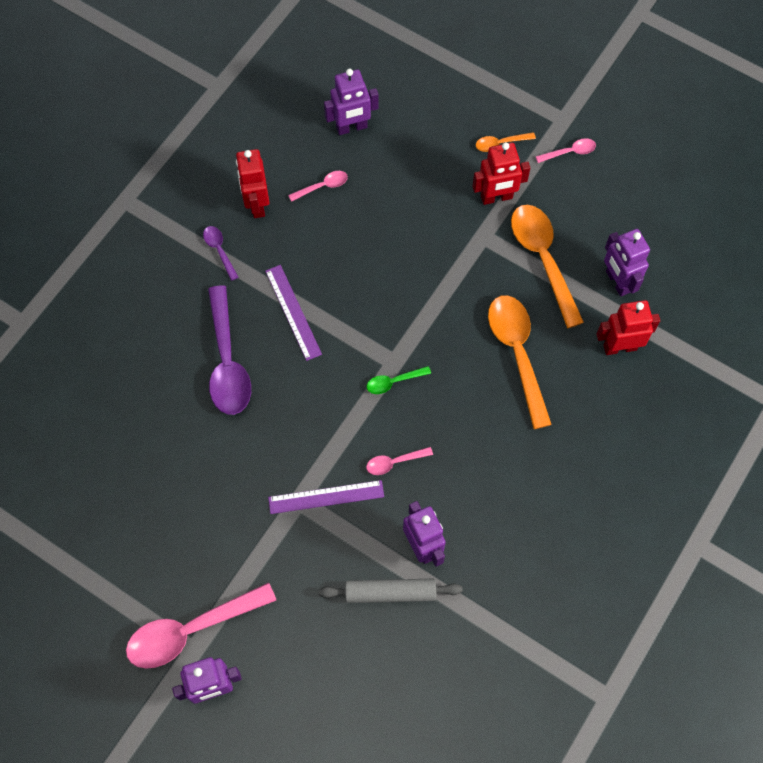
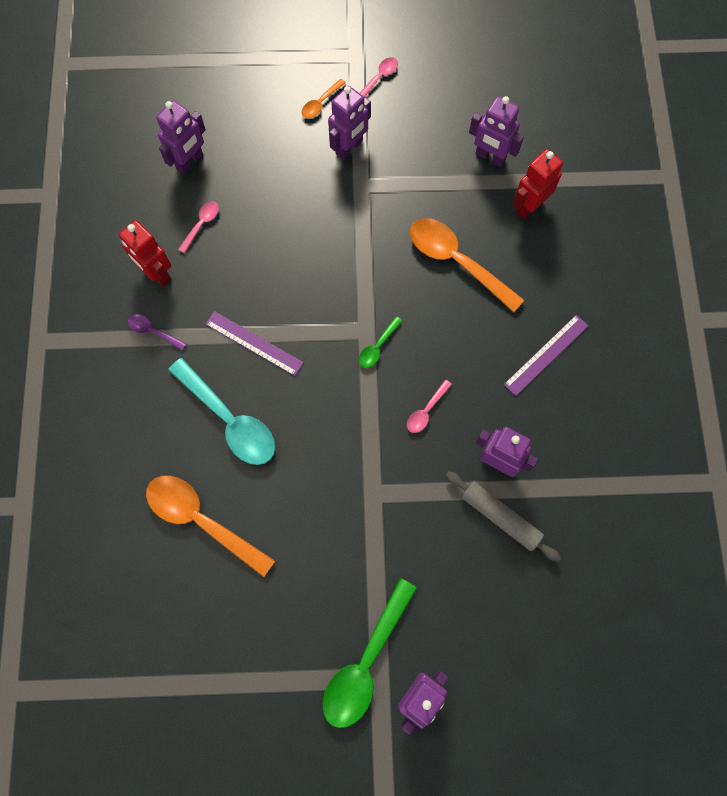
camera: 35 degrees left, 5 degrees up
pink spoon [126,582,276,669] -> green spoon [322,578,417,728]
purple spoon [208,285,251,415] -> turquoise spoon [168,358,275,465]
purple ruler [268,480,384,514] -> purple ruler moved to [504,315,588,396]
grey rolling pin [319,579,463,603] -> grey rolling pin turned 75 degrees clockwise [445,471,561,562]
red robot [472,142,530,205] -> purple robot [328,86,371,160]
orange spoon [511,205,584,328] -> orange spoon moved to [146,476,275,577]

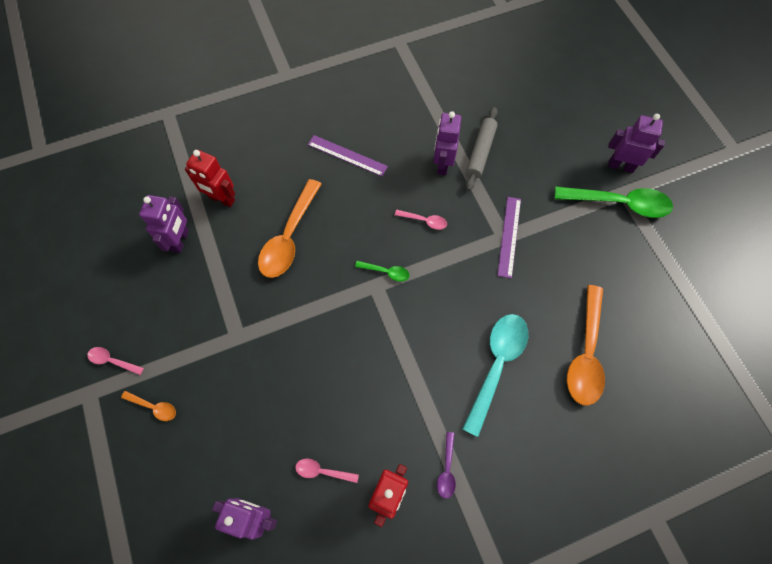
camera: 110 degrees left, 5 degrees down
purple ruler [205,311,304,376] -> purple ruler moved to [497,197,521,278]
purple robot [328,86,371,160] -> none

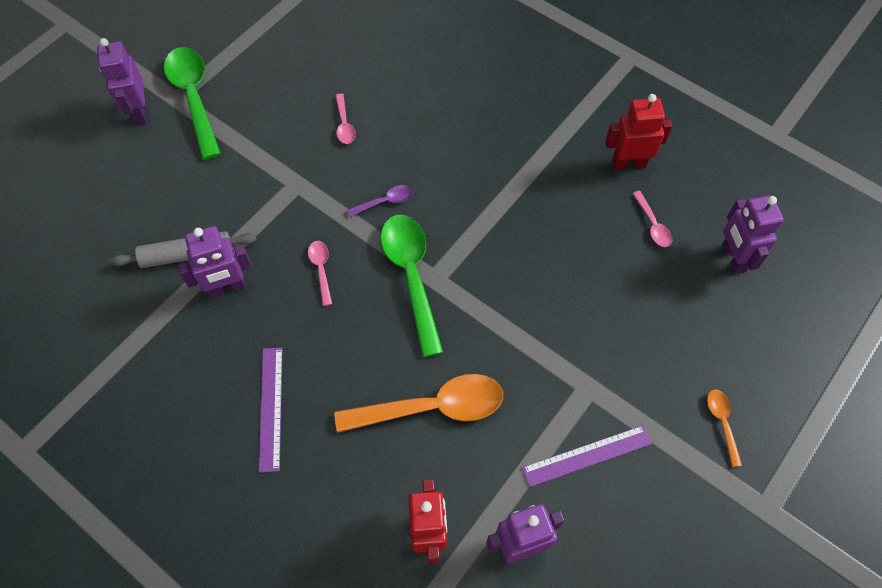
camera: 120 degrees left, 5 degrees down
pink spoon [87,347,144,375] -> pink spoon moved to [335,93,356,144]
green spoon [355,261,409,282] -> green spoon [381,215,443,357], size x2.16
purple spoon [437,432,456,499] -> purple spoon moved to [346,185,413,217]
turquoise spoon [462,314,528,437] -> none
purple ruler [497,197,521,278] -> purple ruler moved to [522,425,652,487]
orange spoon [567,285,605,405] -> none

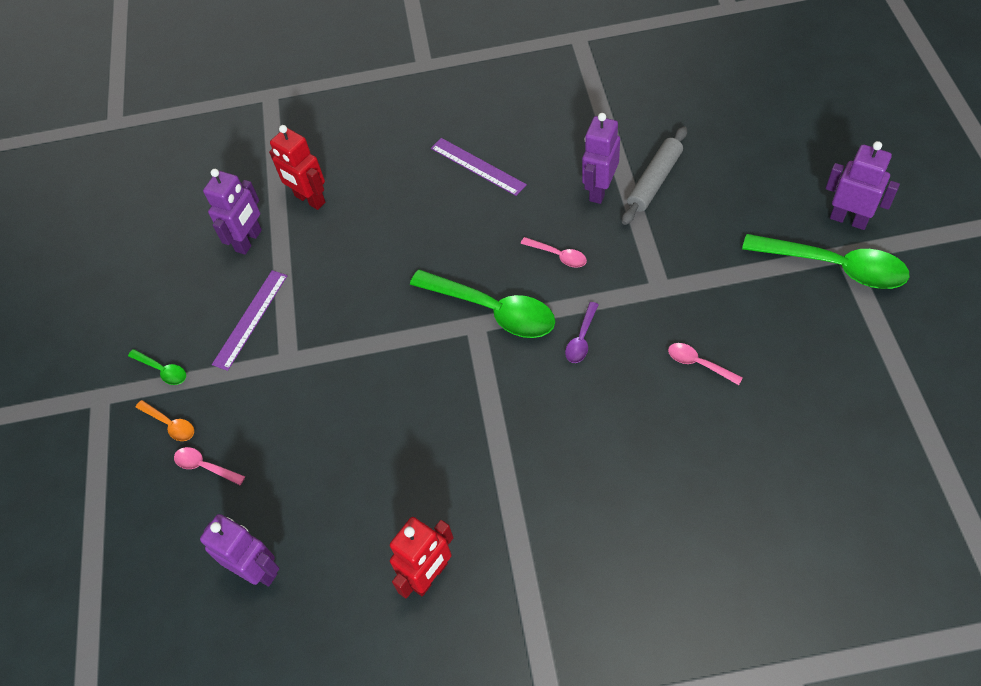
camera: 140 degrees right, 5 degrees down
orange spoon [334,374,503,433] -> none
pink spoon [632,191,672,247] -> pink spoon moved to [174,447,245,485]
none -> green spoon [128,349,186,385]

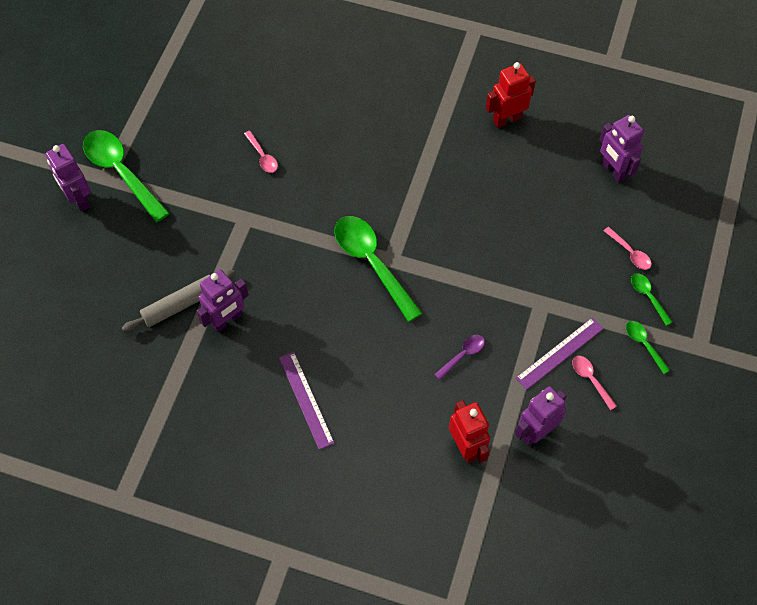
camera: 160 degrees left, 5 degrees up
orange spoon [135,400,194,441] -> green spoon [631,273,672,326]
pink spoon [520,237,587,268] -> pink spoon moved to [572,356,617,410]
purple spoon [565,302,599,363] -> purple spoon moved to [434,335,485,380]

